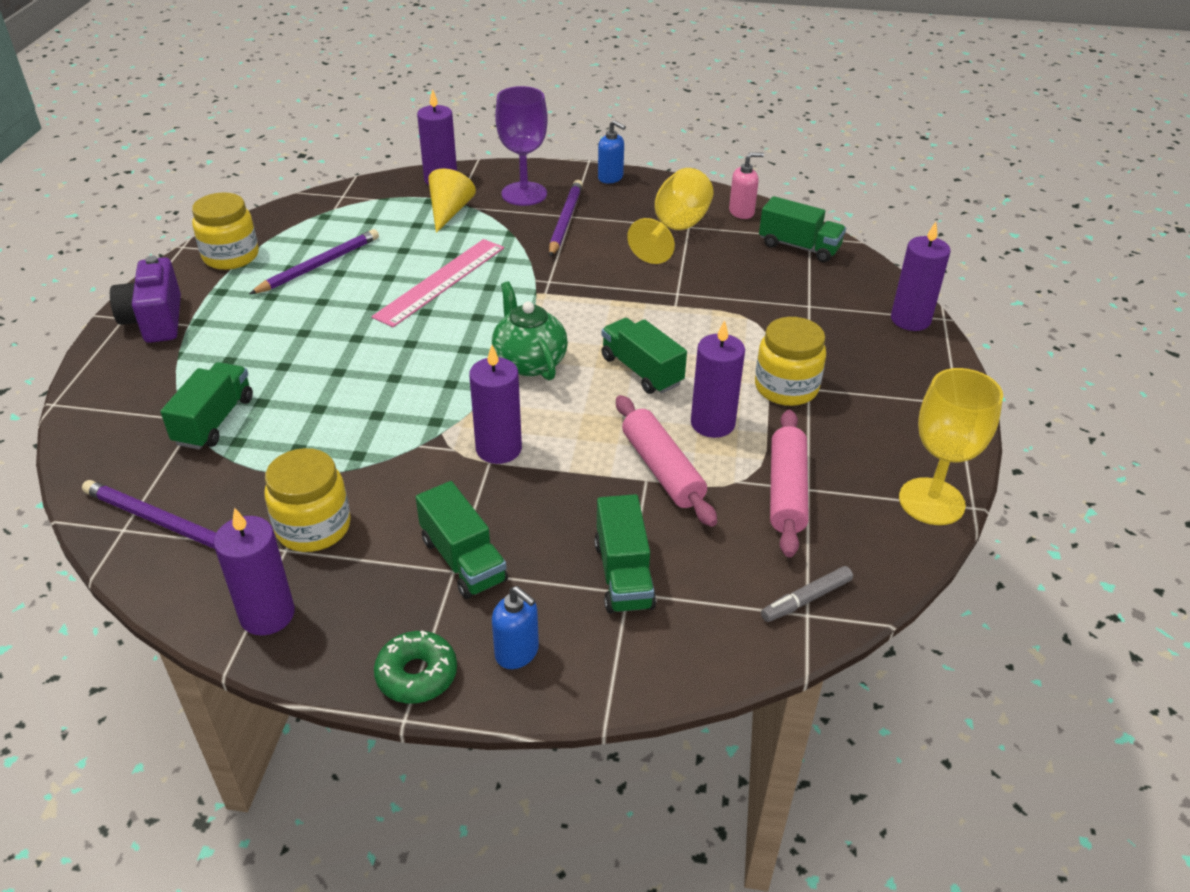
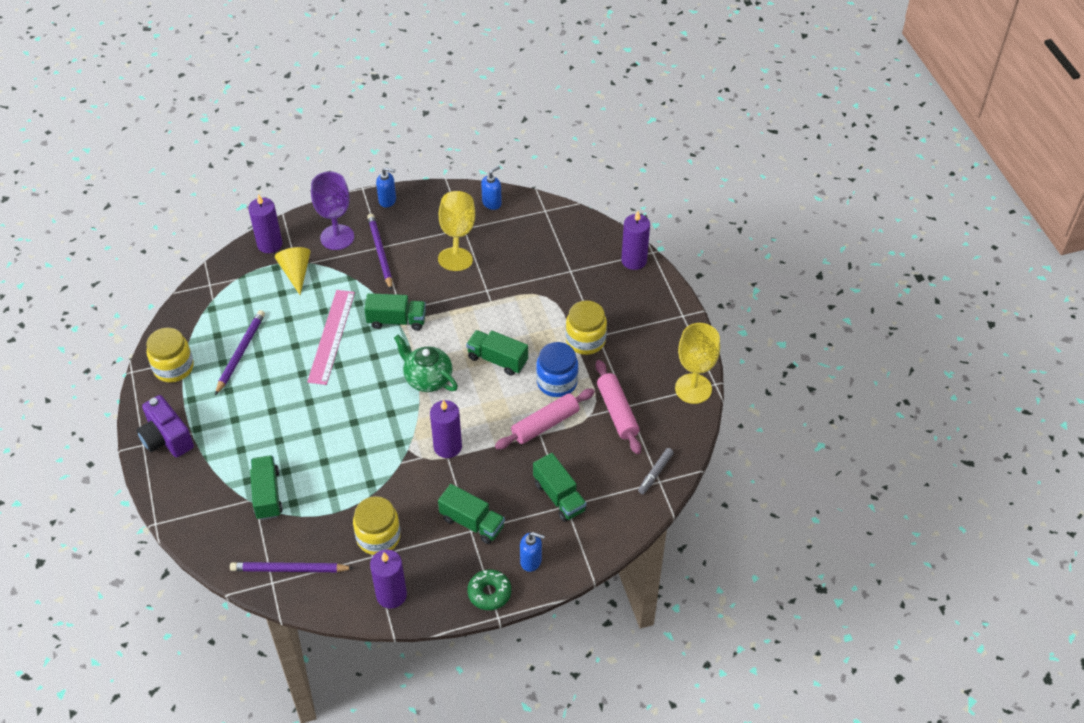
camera: 25 degrees left, 10 degrees up
pink rolling pin [616,395,717,527] -> pink rolling pin turned 75 degrees counterclockwise [495,389,595,450]
purple candle [691,320,745,438] -> blue jar [536,342,578,397]
pink soap dispenser [729,152,764,219] -> blue soap dispenser [481,166,502,210]
green truck [759,196,846,262] -> green truck moved to [364,293,426,331]

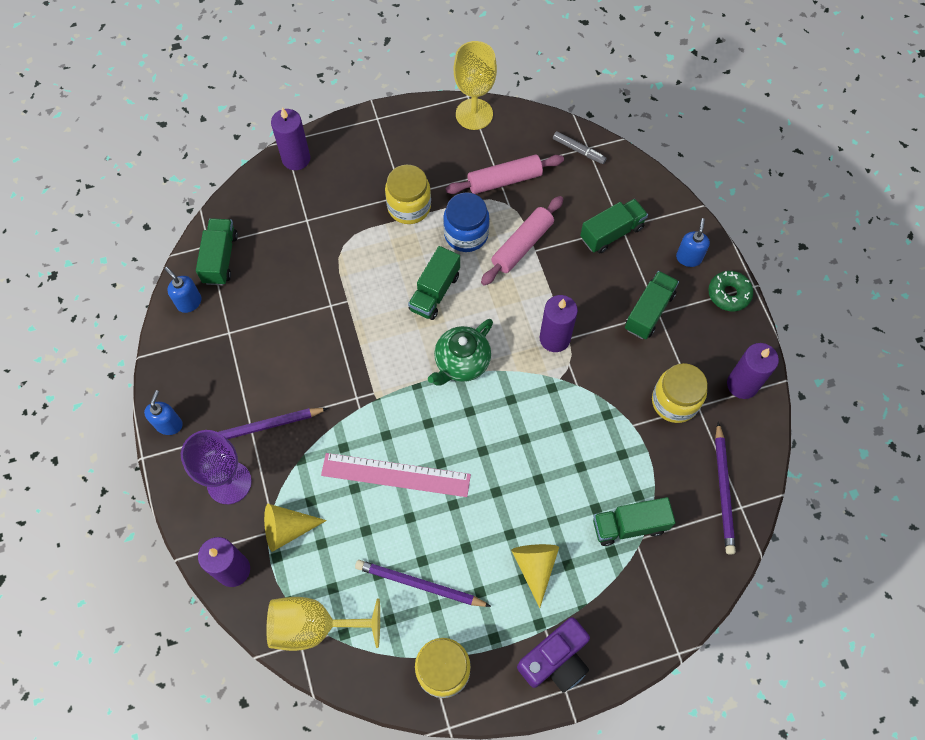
camera: 90 degrees left, 15 degrees up
green truck [364,293,426,331] -> green truck moved to [196,218,238,285]
yellow goblet [438,191,475,271] -> yellow goblet moved to [266,597,380,651]
pink rolling pin [495,389,595,450] -> pink rolling pin turned 75 degrees clockwise [481,196,563,286]
none -> yellow cone [511,544,559,608]

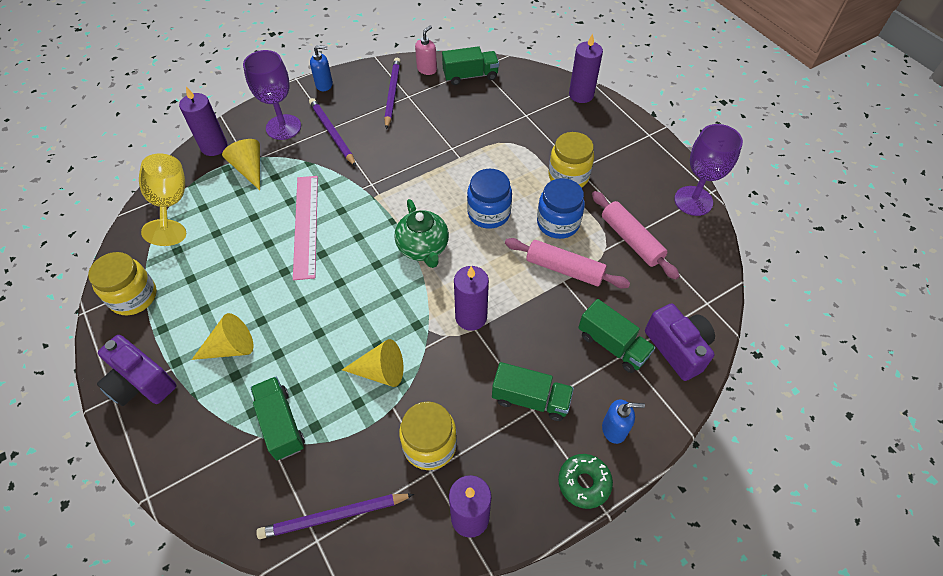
camera: 75 degrees right, 10 degrees down
blue soap dispenser [164,267,201,313] -> pink soap dispenser [415,25,437,75]
purple pencil [355,560,491,607] -> purple pencil moved to [384,58,401,129]
green truck [408,246,460,320] -> blue jar [467,169,512,229]
green teapot [428,319,493,386] -> green teapot turned 135 degrees counterclockwise [395,199,449,268]
yellow goblet [454,41,497,130] -> purple goblet [674,124,743,216]
grey marker [553,131,606,164] -> none
none -> yellow cone [342,339,403,387]
none -> purple camera [645,303,715,381]

